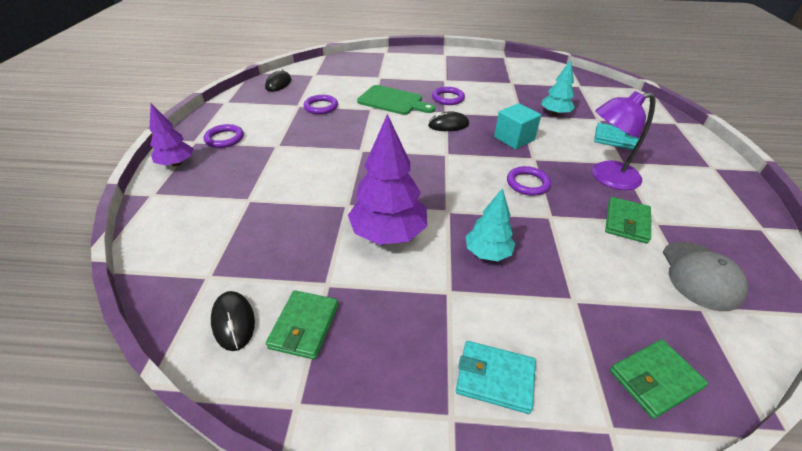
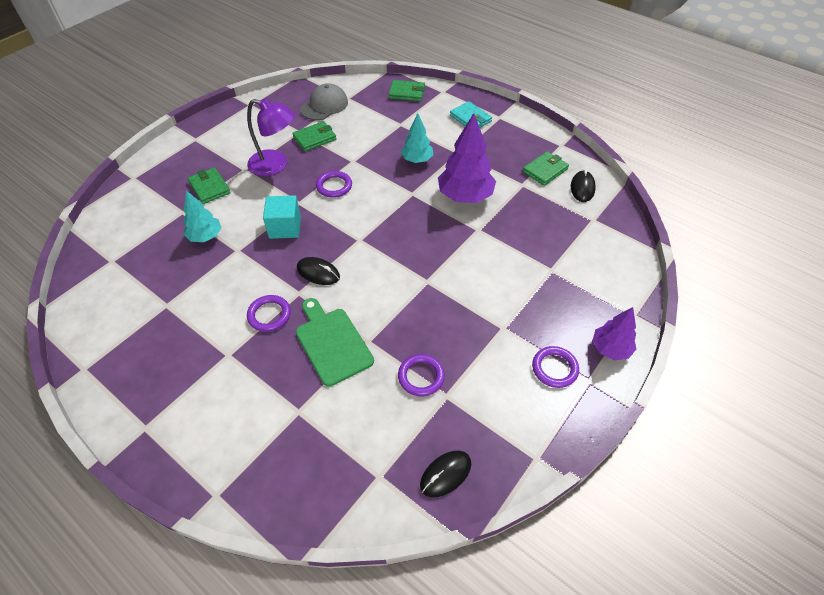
camera: 145 degrees left, 10 degrees up
turquoise wallet [594,123,639,150] -> green wallet [188,168,231,204]

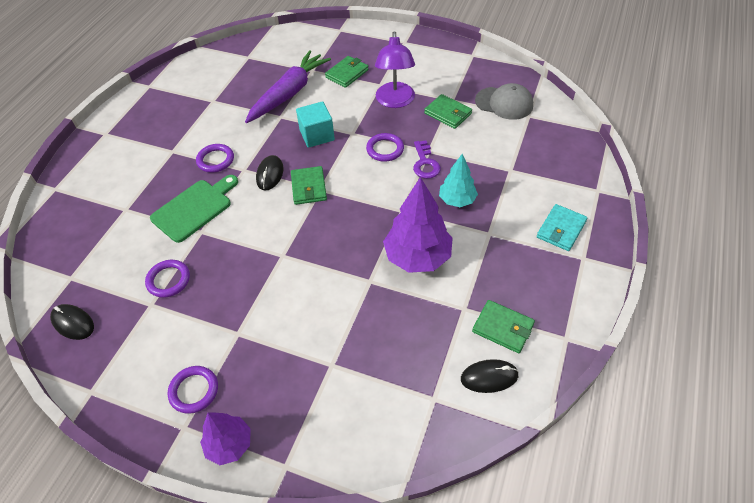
camera: 75 degrees right, 0 degrees up
turquoise tree [184,191,222,242] -> purple carrot [245,50,331,123]
green wallet [389,80,425,101] -> green wallet moved to [291,166,327,205]
none -> purple key [413,140,441,179]

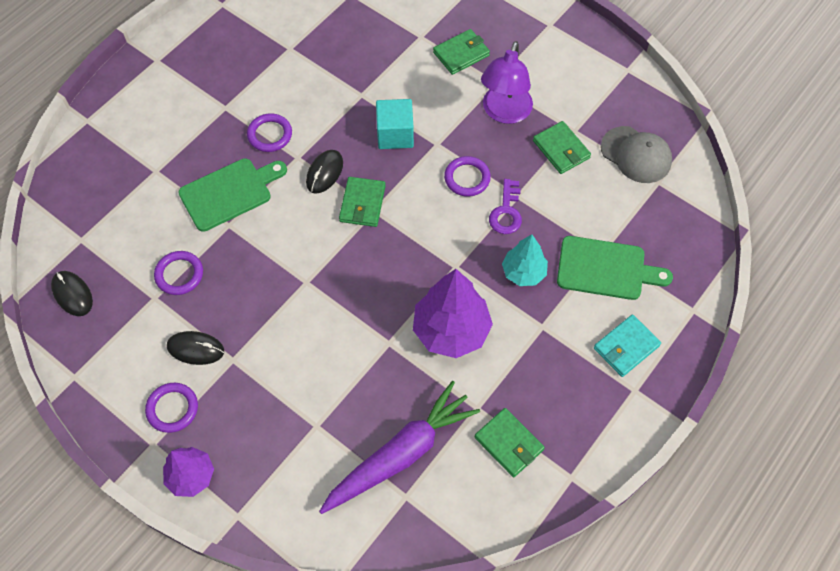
camera: 15 degrees right, 10 degrees up
purple carrot [245,50,331,123] -> purple carrot moved to [319,381,480,514]
black mouse [461,359,519,393] -> black mouse moved to [167,331,224,365]
none -> green cutting board [557,236,673,300]

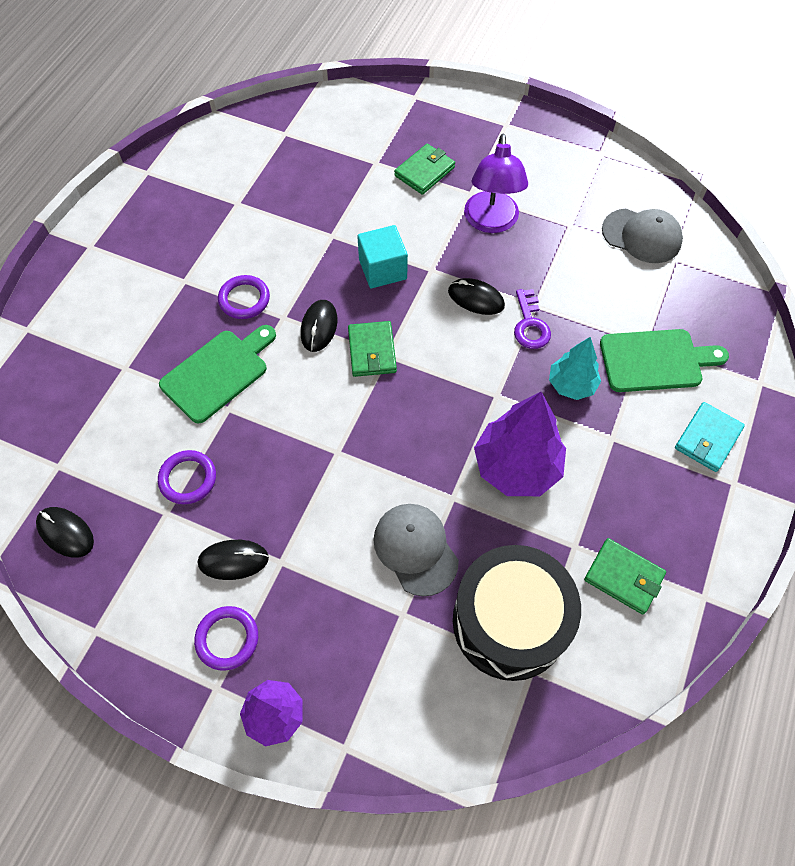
camera: 15 degrees left, 0 degrees up
purple carrot [319,381,480,514] -> black drum [453,545,581,681]
purple ring [444,156,491,197] -> black mouse [448,278,505,315]
green wallet [533,121,591,174] -> none
none -> grey cap [373,504,459,596]

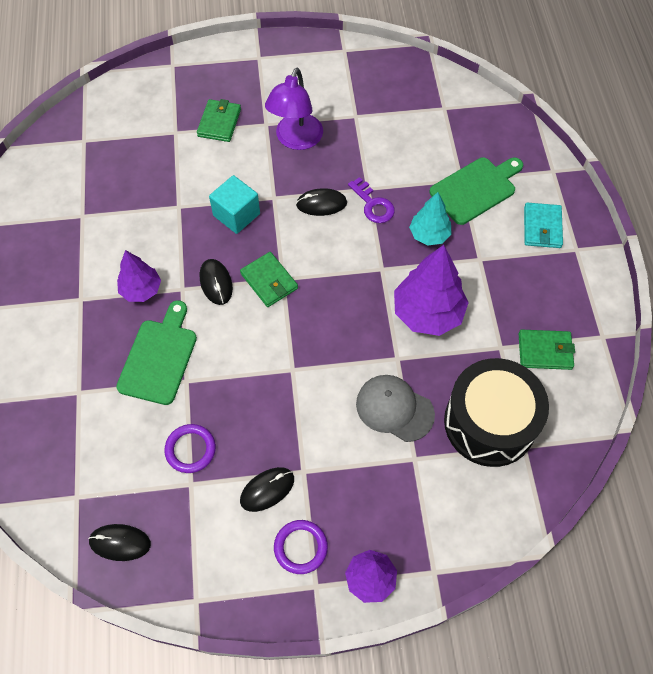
camera: 30 degrees left, 0 degrees up
purple ring [218,275,270,319] -> purple tree [117,250,161,302]
purple lamp [464,134,528,233] -> purple lamp turned 45 degrees clockwise [265,68,323,150]
grey cap [602,208,683,263] -> none

